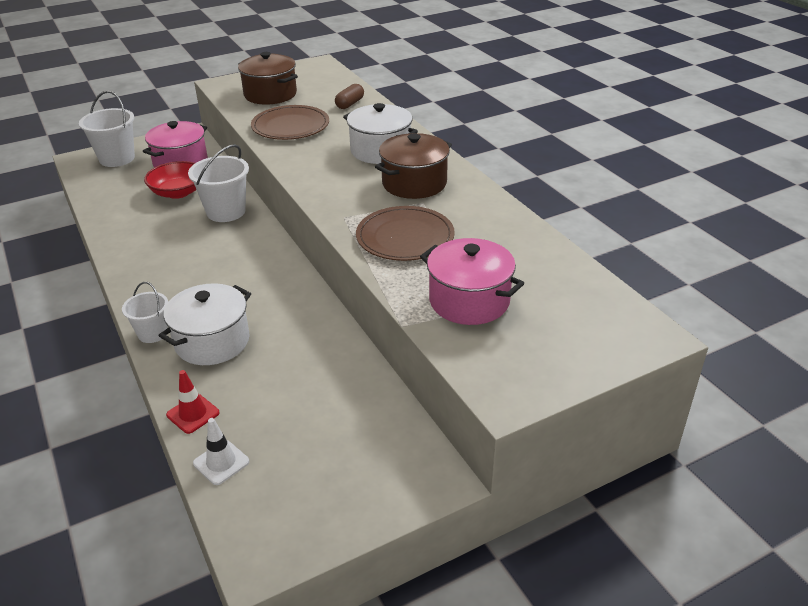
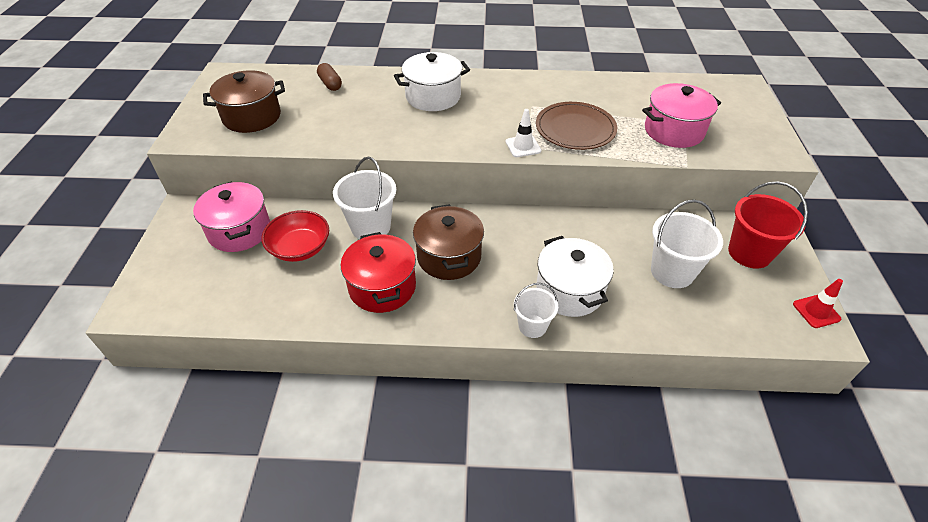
camera: 60 degrees left, 10 degrees up
white bucket [79,91,135,167] -> white bucket moved to [651,199,723,288]
red traffic cone [166,370,219,434] -> red traffic cone moved to [793,279,843,328]
white traffic cone [193,418,249,485] -> white traffic cone moved to [506,109,541,157]
brown plate [251,105,329,140] -> none
brown pot [375,133,452,199] -> brown pot moved to [413,204,484,280]
none -> red pot [341,232,416,313]
none -> red bucket [728,182,808,269]

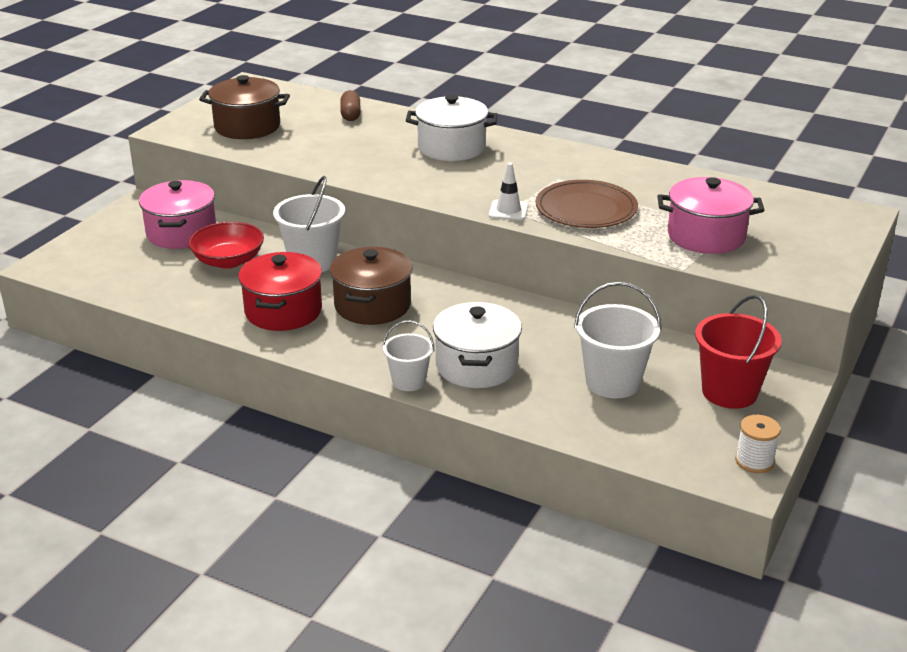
camera: 25 degrees right, 15 degrees down
red traffic cone [793,279,843,328] -> white spool [735,415,781,473]

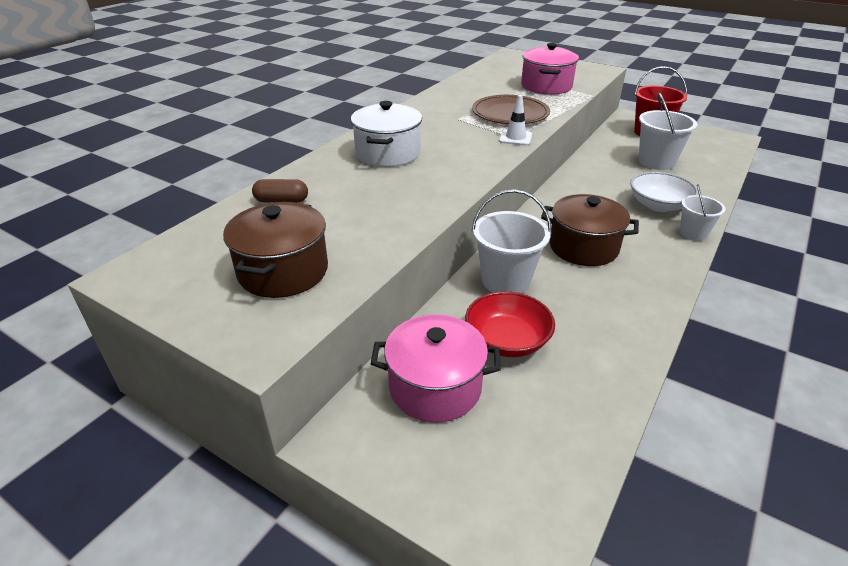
camera: 85 degrees left, 5 degrees up
red pot [238,252,322,331] -> none
white pot [433,302,522,388] -> white bowl [631,172,698,212]
white spool [735,415,781,473] -> none

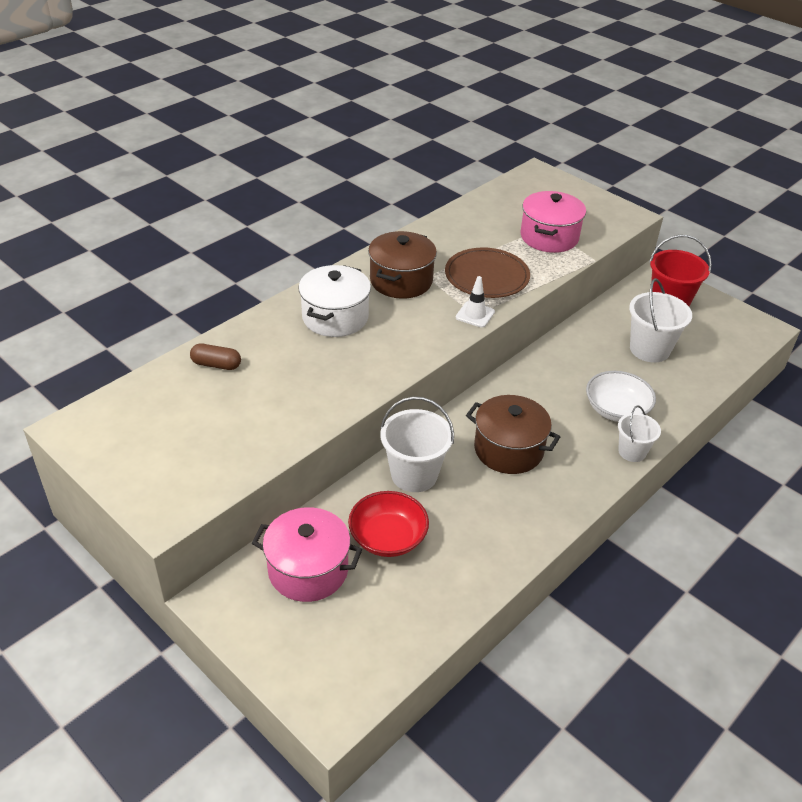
camera: 10 degrees right, 5 degrees up
brown pot [223,202,328,298] -> brown pot moved to [368,231,437,299]

